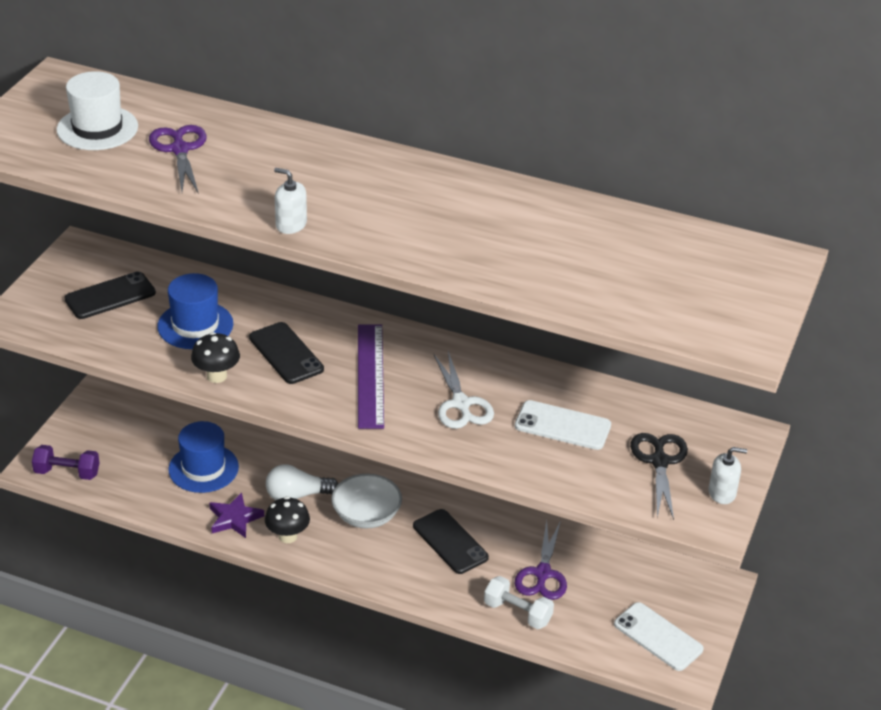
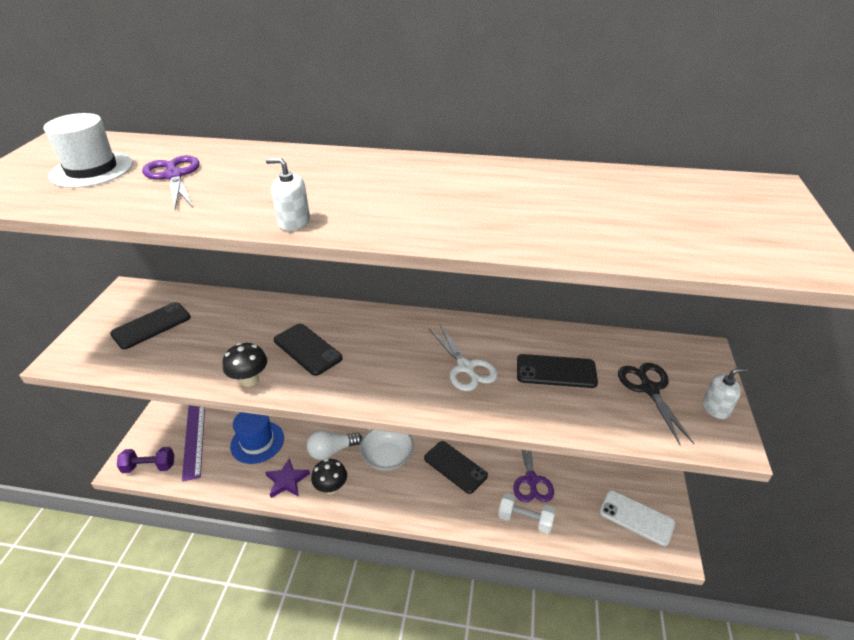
camera: 10 degrees left, 0 degrees up
blue hat [157,273,233,349] -> none
purple ruler [358,324,384,429] -> purple ruler moved to [182,405,205,481]
white phone [515,400,611,450] -> black phone [517,354,598,388]

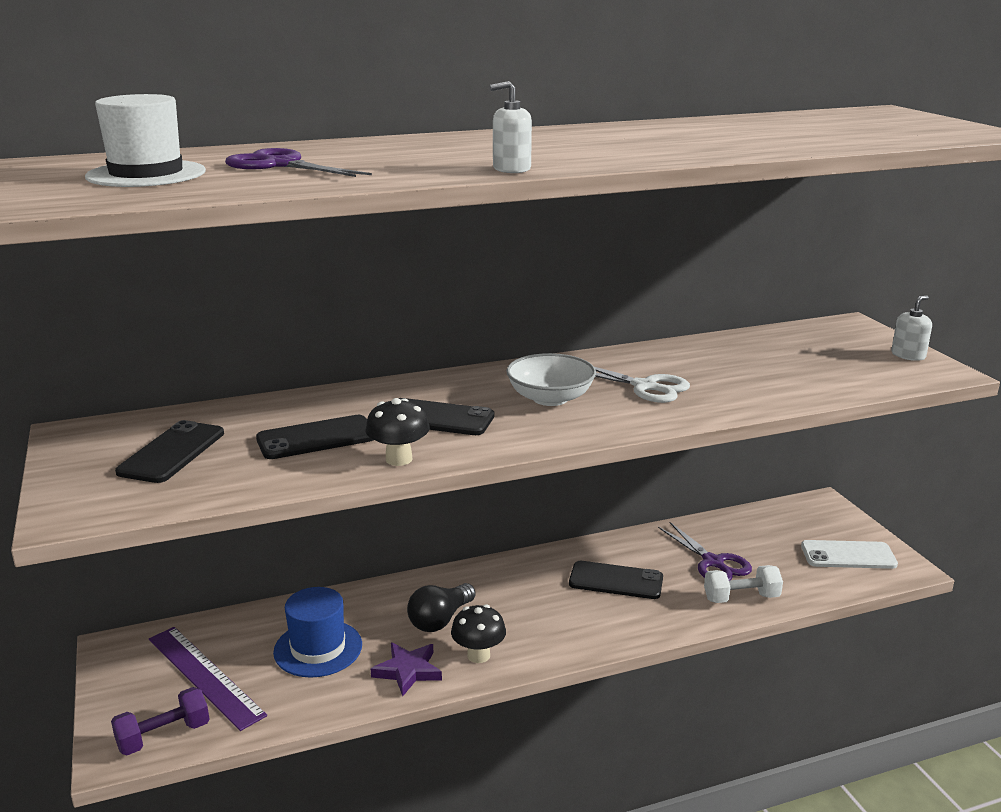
camera: 30 degrees left, 15 degrees down
white light bulb [307,430,362,460] -> black light bulb [407,583,476,632]
white bowl [360,430,414,471] -> white bowl moved to [506,353,596,406]
black phone [517,354,598,388] -> black phone moved to [256,415,374,459]
black scissors [618,363,694,445] -> none

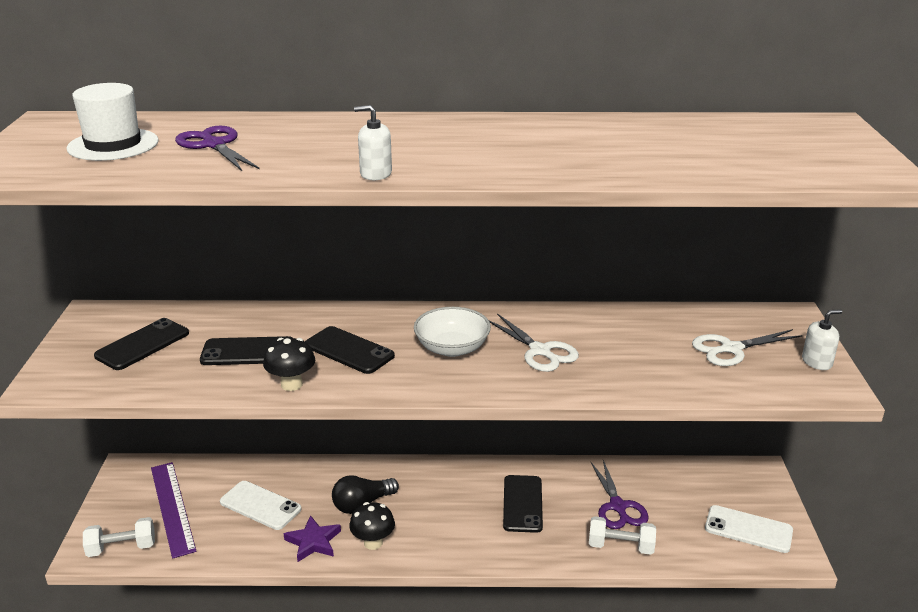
camera: 20 degrees right, 5 degrees up
purple dumbbell [111,687,210,755] -> white dumbbell [83,517,155,557]
blue hat [273,587,362,678] -> white phone [220,481,301,530]
black phone [569,561,663,599] -> black phone turned 60 degrees clockwise [503,475,543,533]
none -> white scissors [692,329,803,366]

